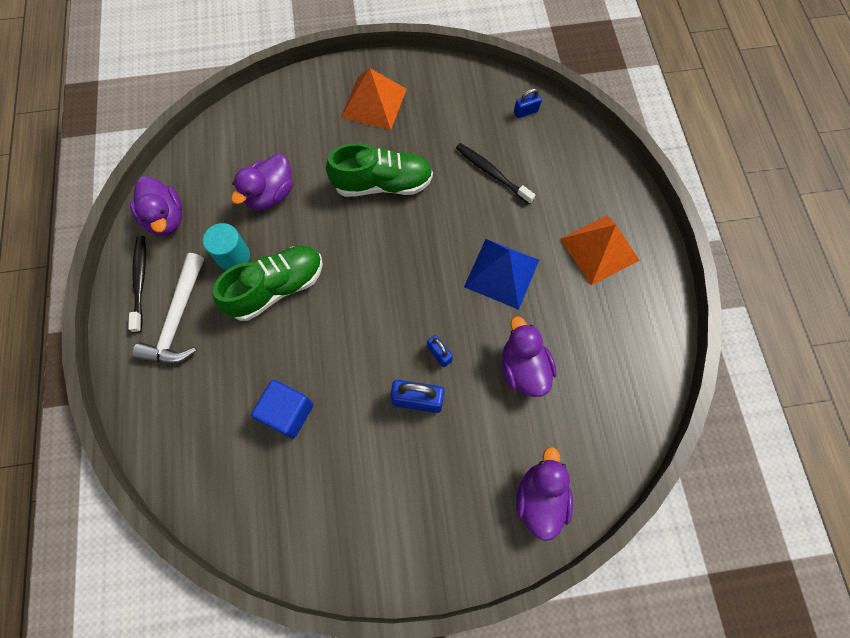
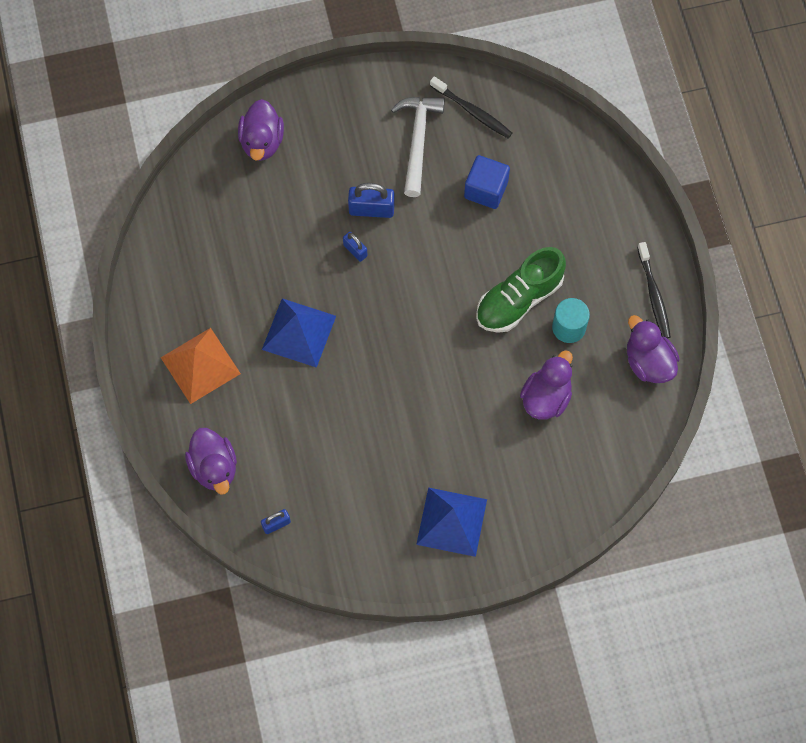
camera: 175 degrees right, 0 degrees up
white hammer [132,253,204,364] -> white hammer moved to [391,97,445,197]
green shoe [326,143,433,197] -> none
orange pyramid [341,68,407,130] -> blue pyramid [416,487,487,557]
black toothbrush [456,143,535,204] -> black toothbrush moved to [430,76,512,138]
purple duck [501,316,557,397] -> purple duck moved to [185,428,237,494]

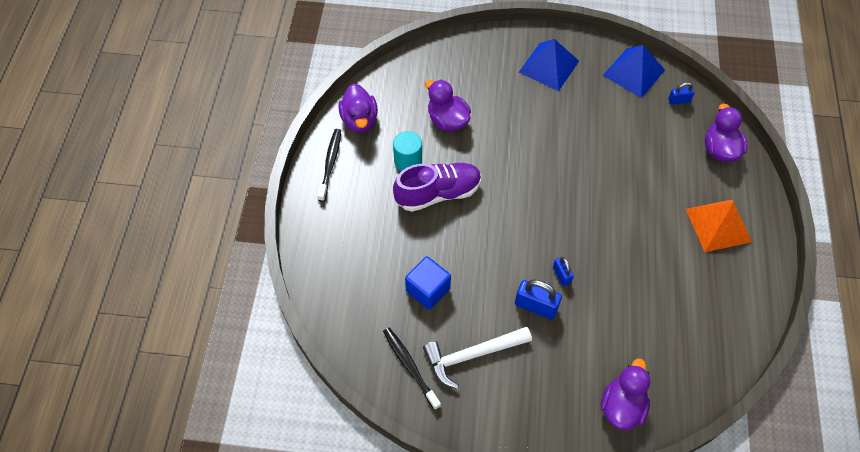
camera: 160 degrees left, 10 degrees down
blue pyramid [262,298,336,368] -> blue pyramid moved to [603,45,665,98]
white hammer [391,97,445,197] -> white hammer turned 45 degrees clockwise [423,327,532,389]
green shoe [476,247,566,333] -> purple shoe [393,163,481,212]
purple duck [520,350,573,420] -> purple duck turned 90 degrees clockwise [425,80,471,131]

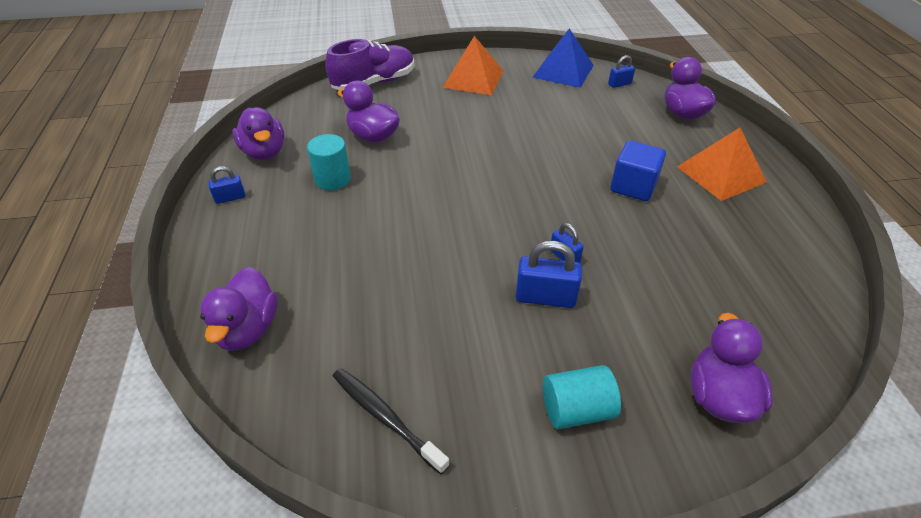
camera: 15 degrees left, 15 degrees down
black toothbrush [317,129,341,202] -> blue padlock [208,166,245,204]
purple shoe [393,163,481,212] -> purple shoe moved to [325,39,414,90]
blue cube [405,256,451,310] -> blue cube moved to [610,140,666,201]
white hammer [423,327,532,389] -> none
blue pyramid [519,39,579,91] -> orange pyramid [442,36,503,95]
none -> purple duck [200,267,278,351]
none -> turquoise cylinder [543,365,621,430]

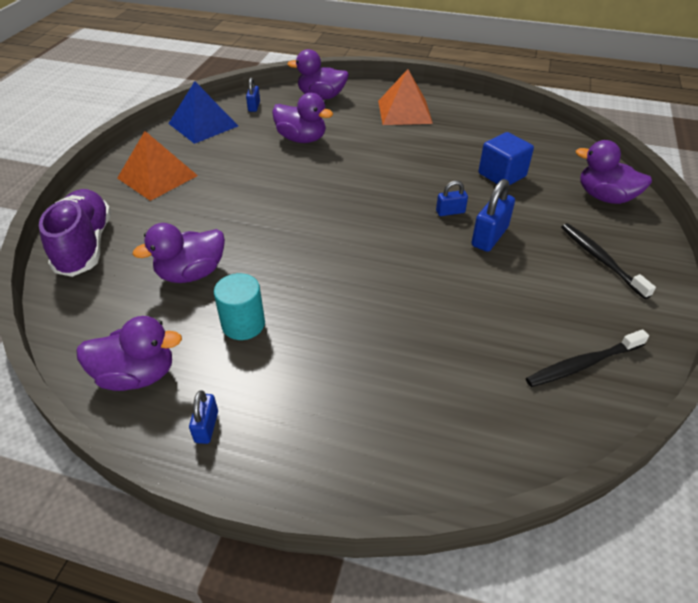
camera: 65 degrees left, 0 degrees up
purple duck [200,267,278,351] -> purple duck moved to [272,93,333,143]
turquoise cylinder [543,365,621,430] -> black toothbrush [561,223,656,299]
blue cube [610,140,666,201] -> blue cube moved to [479,132,534,185]

